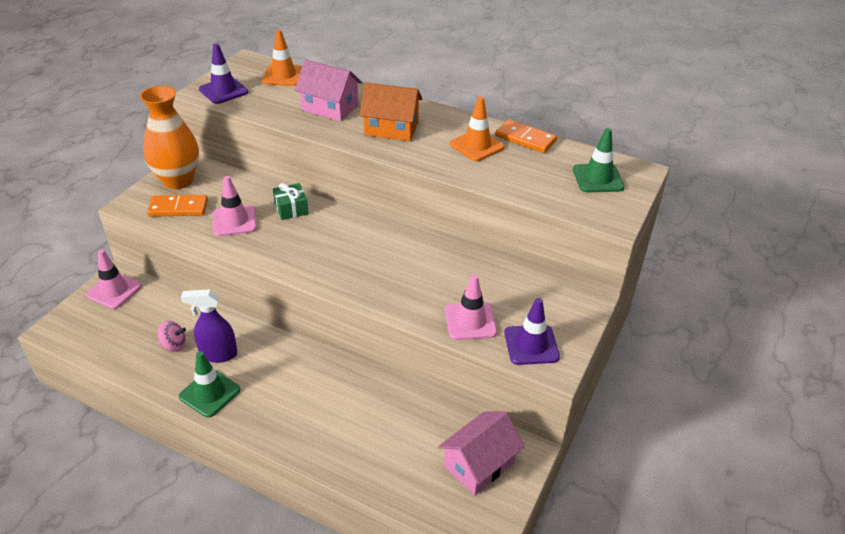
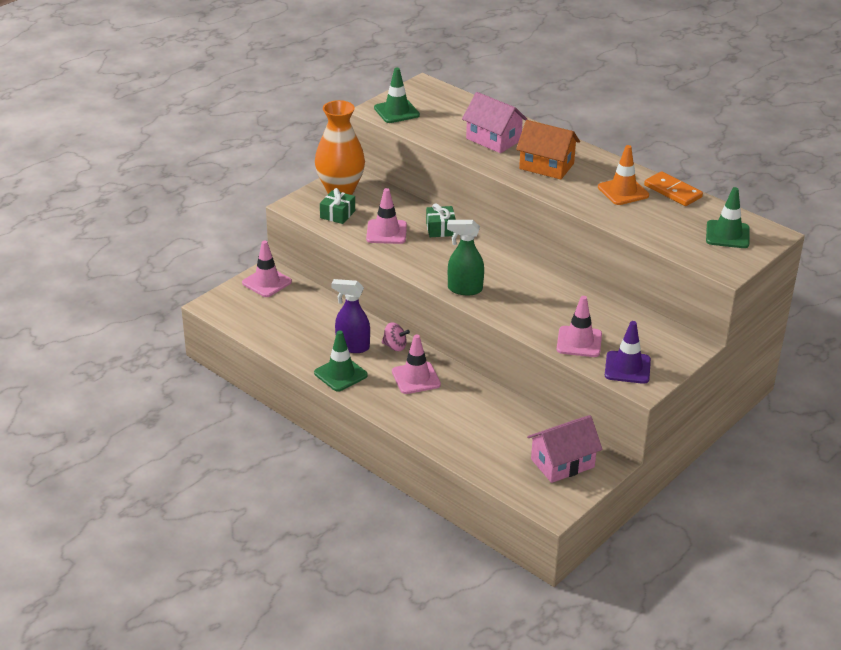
camera: 15 degrees right, 5 degrees down
orange domino [147,195,208,217] -> green gift [320,188,355,224]
pink spinning top [157,321,186,352] -> pink spinning top moved to [382,322,410,351]
purple traffic cone [199,44,248,104] -> green traffic cone [374,68,420,123]
orange traffic cone [262,30,302,86] -> none
none -> pink traffic cone [392,334,441,394]
none -> green spray bottle [447,220,484,296]

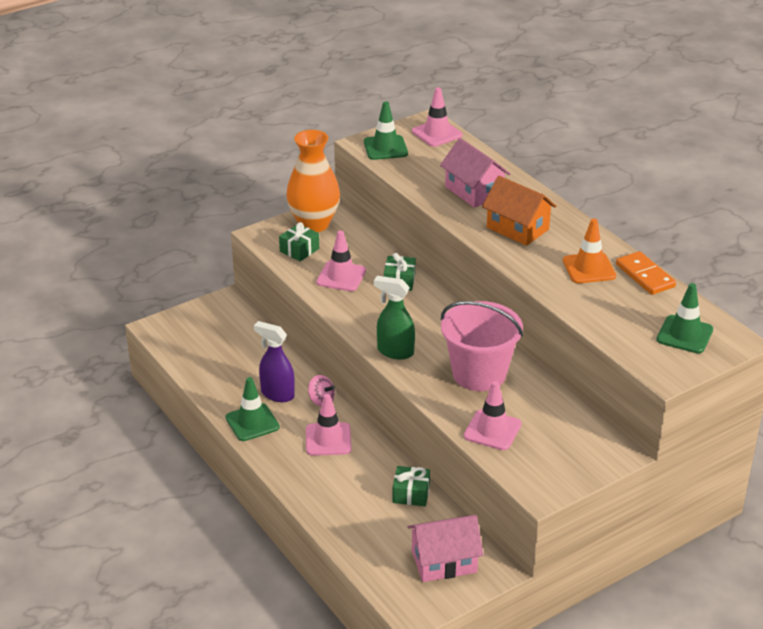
camera: 15 degrees right, 0 degrees up
pink traffic cone [242,240,292,297] -> pink traffic cone moved to [412,87,463,147]
purple traffic cone [605,321,651,384] -> none
none -> green gift [393,466,430,506]
none -> pink bucket [441,301,523,391]

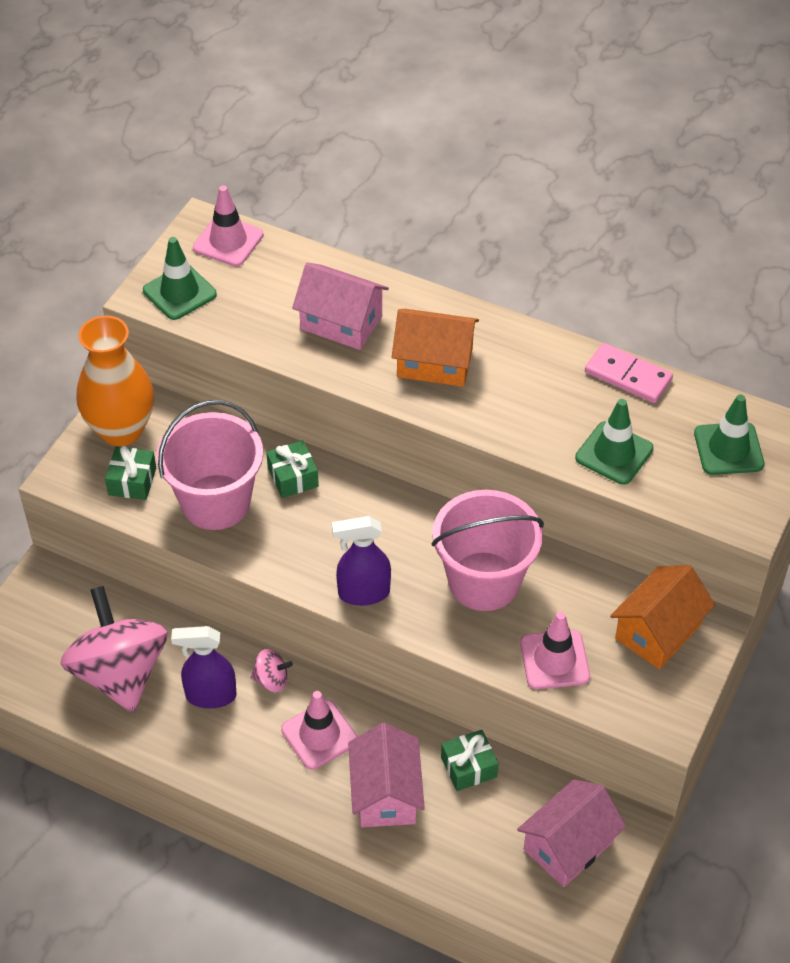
camera: 30 degrees left, 15 degrees up
green traffic cone [225,377,280,441] -> green traffic cone moved to [575,399,653,485]
pink traffic cone [316,230,366,291] -> pink bucket [156,400,263,530]
green spray bottle [374,276,415,359] -> purple spray bottle [332,516,391,606]
orange traffic cone [563,218,616,283] -> none
orange domino [616,251,676,295] -> pink domino [585,343,673,403]
none -> pink spinning top [60,586,168,713]
none -> pink house [348,723,425,827]
none -> orange house [610,565,715,669]

